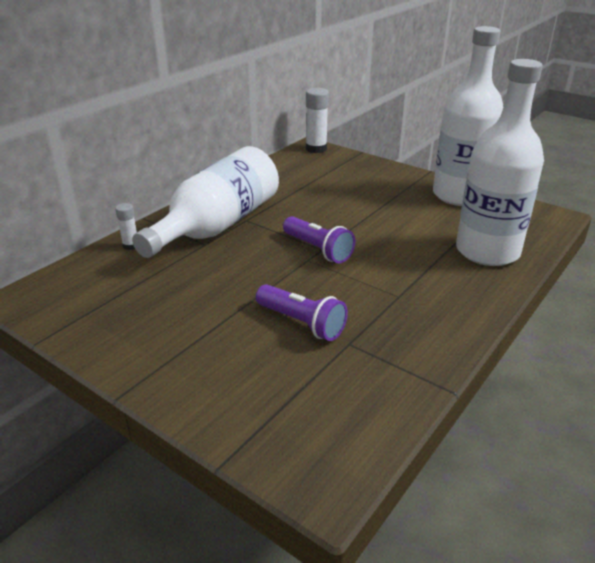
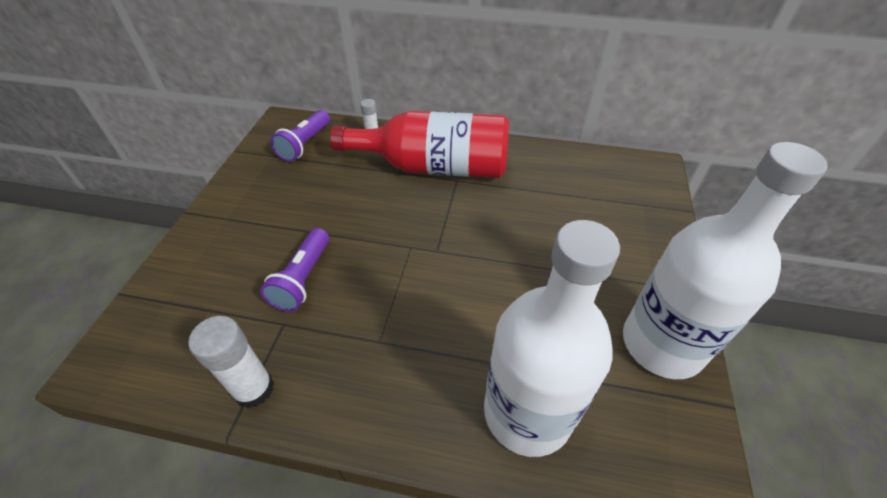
camera: 65 degrees right, 15 degrees up
white bottle [132,146,279,258] -> red bottle [330,111,509,178]
purple flashlight [283,216,355,263] -> purple flashlight moved to [270,110,330,162]
white glue stick [306,88,329,153] -> white glue stick moved to [188,316,274,408]

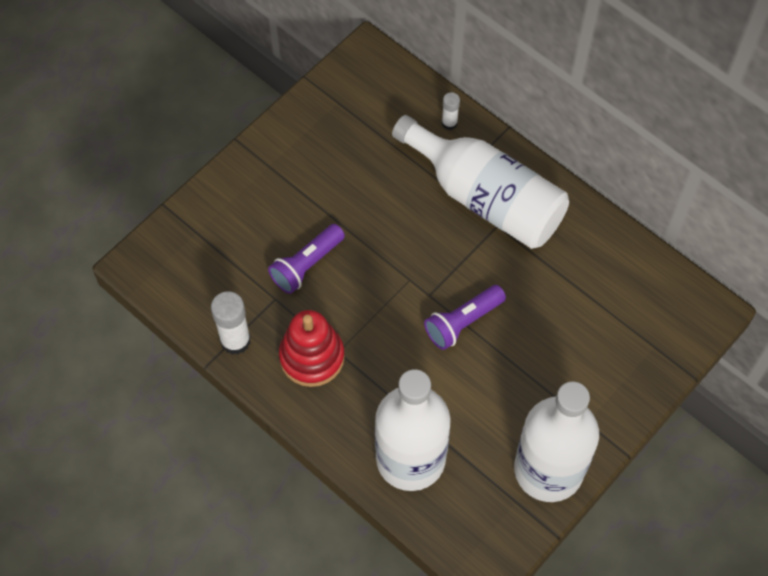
camera: 30 degrees right, 15 degrees up
purple flashlight [270,110,330,162] -> purple flashlight moved to [424,285,506,350]
red bottle [330,111,509,178] -> white bottle [392,115,569,249]
none -> red stacking toy [279,310,345,387]

